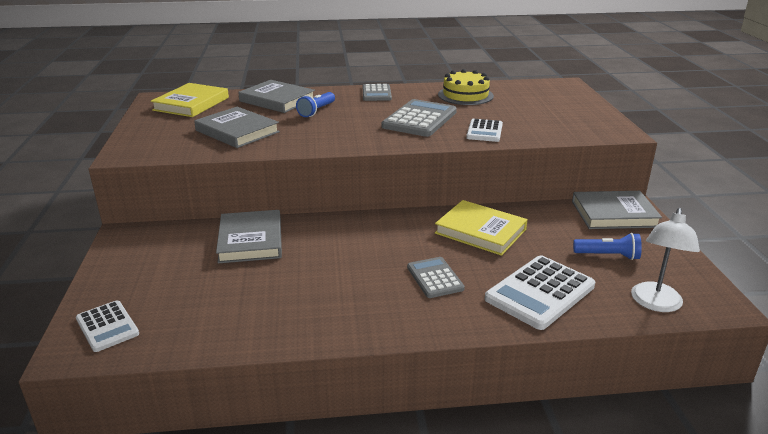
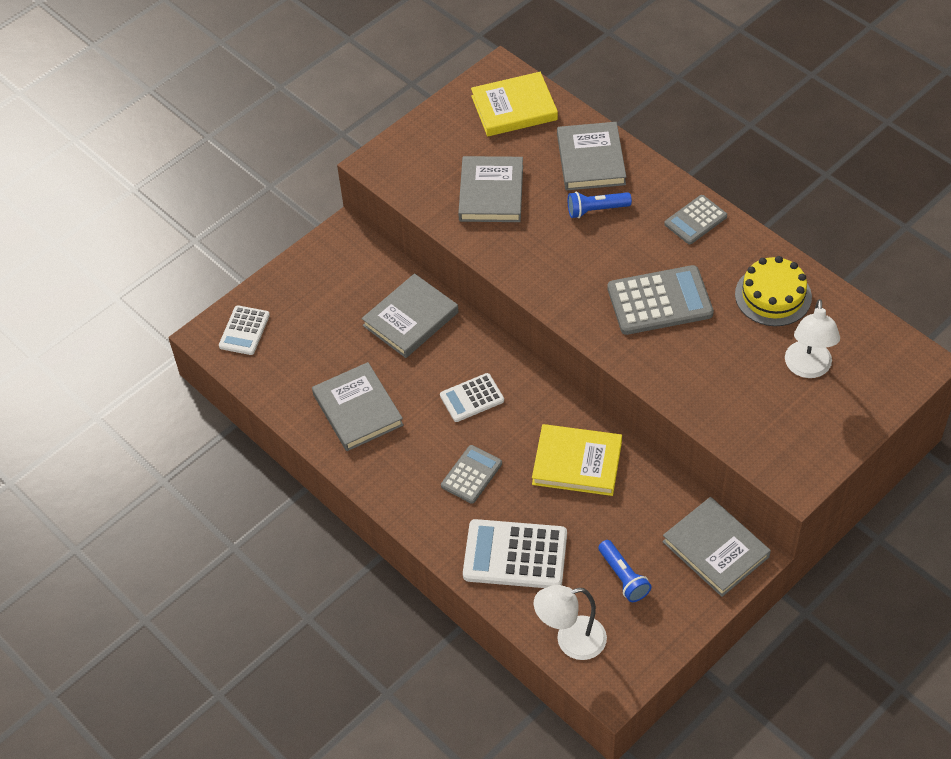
camera: 55 degrees right, 25 degrees up
yellow book [435,200,528,256] -> yellow book turned 75 degrees counterclockwise [532,424,622,496]
white calculator [466,119,503,142] -> white calculator moved to [440,373,504,422]
none -> grey book [312,362,404,451]
none -> white lamp [785,299,840,378]

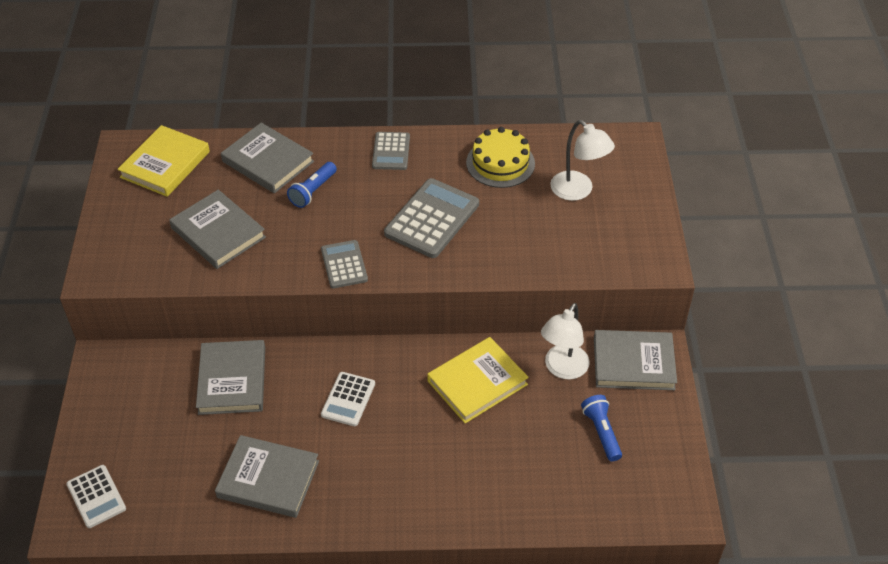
camera: 50 degrees left, 5 degrees down
grey calculator [441,445,502,504] -> grey calculator moved to [321,240,368,288]
white calculator [463,519,567,588] -> none
white lamp [534,585,607,660] -> white lamp moved to [541,303,589,380]
blue flashlight [598,540,651,602] -> blue flashlight turned 120 degrees counterclockwise [581,395,622,461]

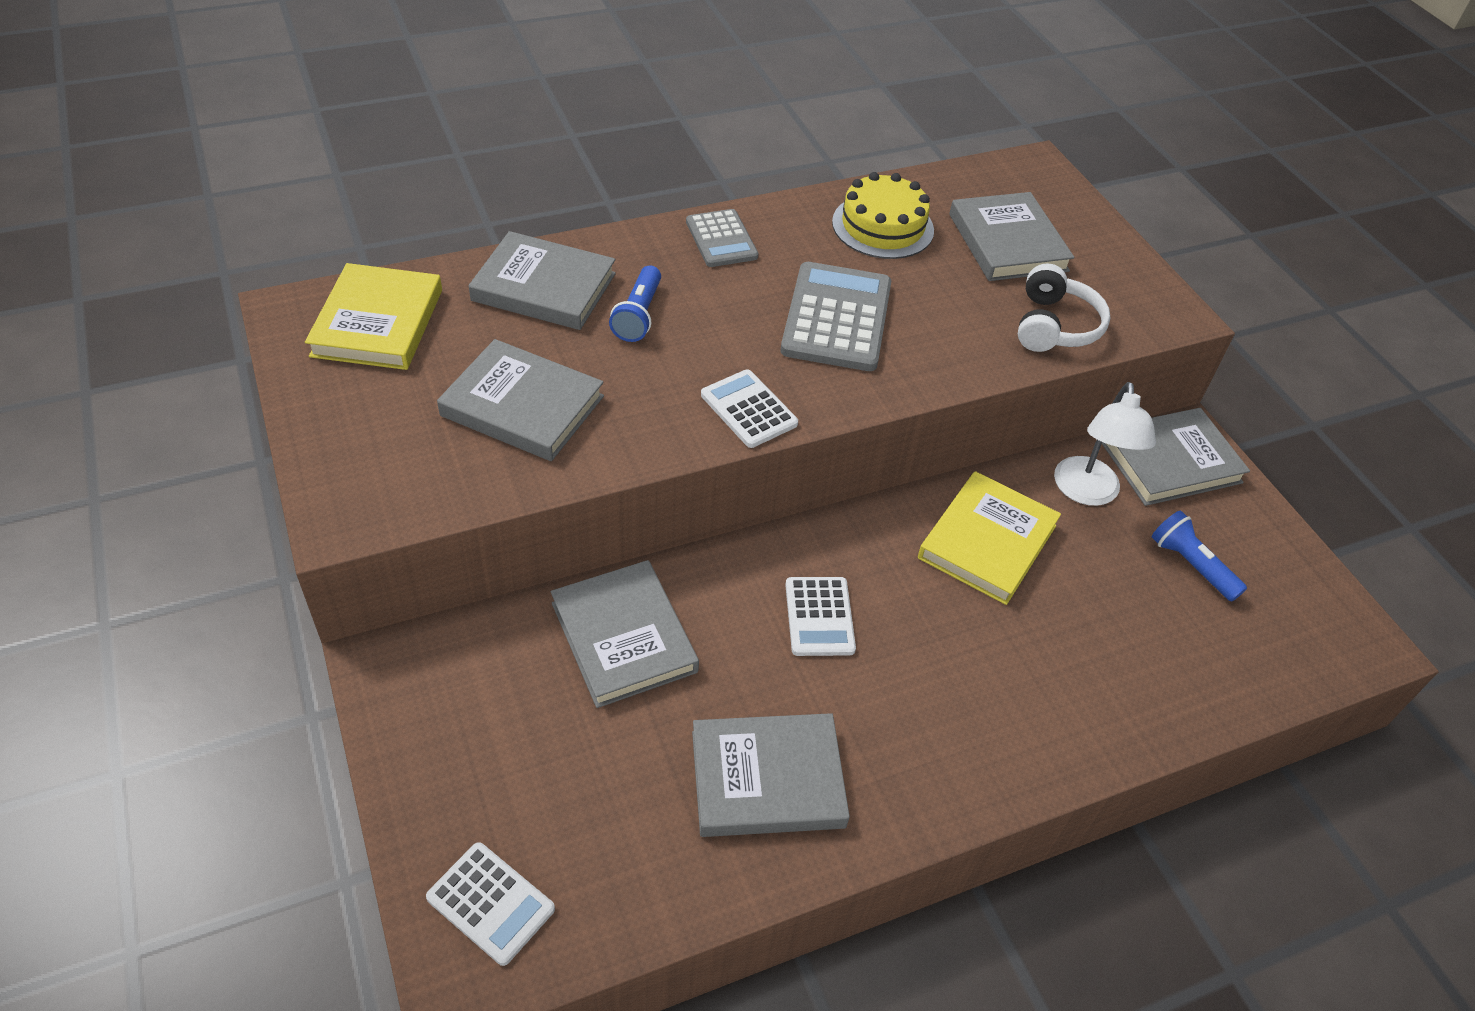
camera: 25 degrees left, 0 degrees up
grey calculator [321,240,368,288] -> white calculator [701,369,798,448]
white lamp [550,120,615,201] -> grey book [949,192,1074,281]
none -> white headphones [1018,263,1111,352]

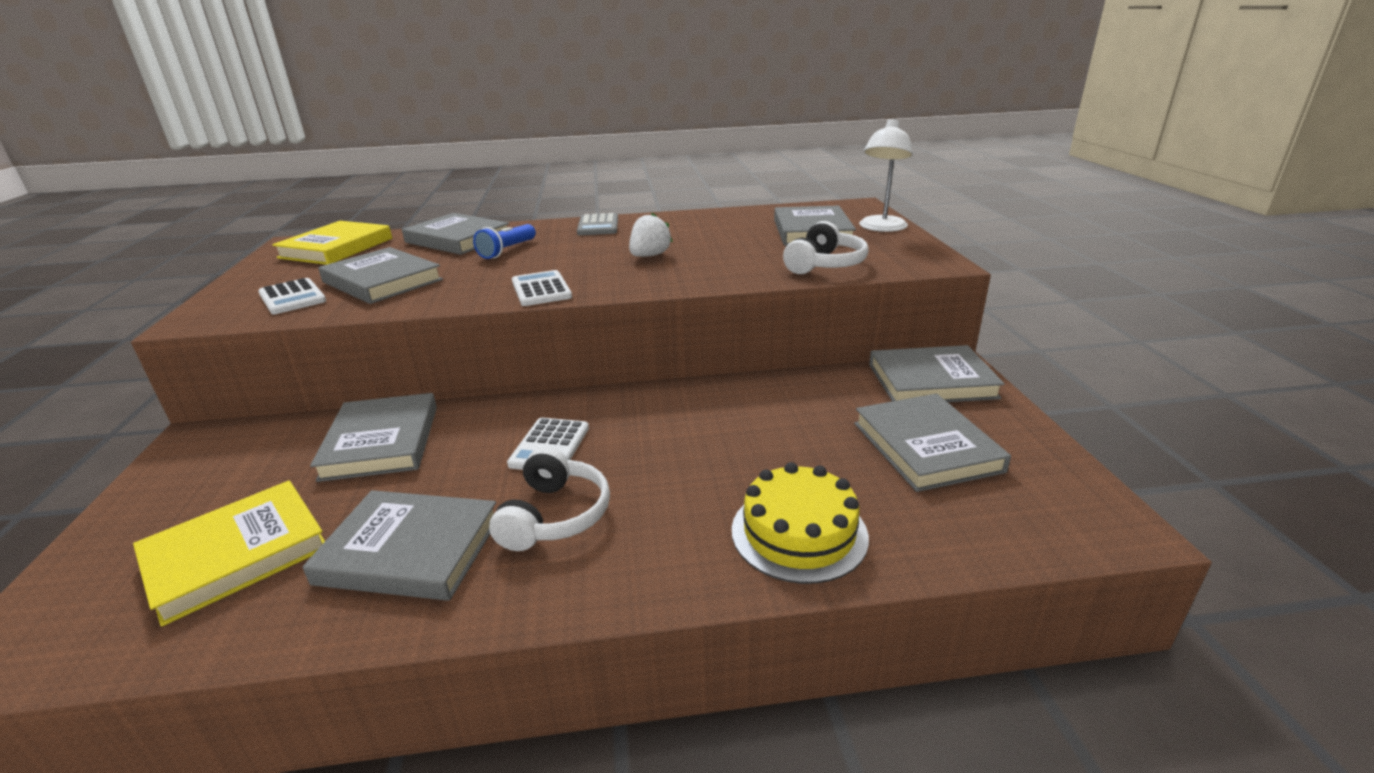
camera: 20 degrees right, 20 degrees down
white calculator [426,842,555,966] -> white calculator moved to [258,278,326,314]
grey calculator [781,262,891,371] -> white strawberry [629,213,673,257]
yellow cake [832,172,934,259] -> yellow cake moved to [732,462,869,584]
yellow book [918,471,1061,605] -> yellow book moved to [133,480,325,626]
white lamp [1054,382,1156,506] -> white lamp moved to [859,119,913,232]
blue flashlight [1152,510,1247,602] -> grey book [854,394,1011,492]
none -> white headphones [489,447,610,551]

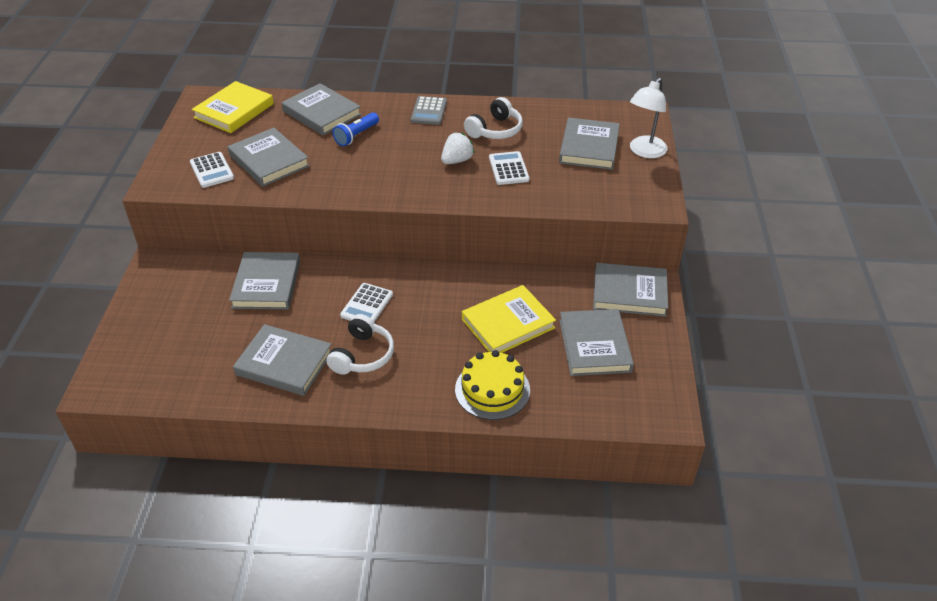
camera: 10 degrees right, 15 degrees up
yellow book [133,480,325,626] -> yellow book moved to [462,285,556,353]
white calculator [512,270,572,306] -> white calculator moved to [489,151,529,185]
white headphones [783,221,869,274] -> white headphones moved to [464,97,523,139]

